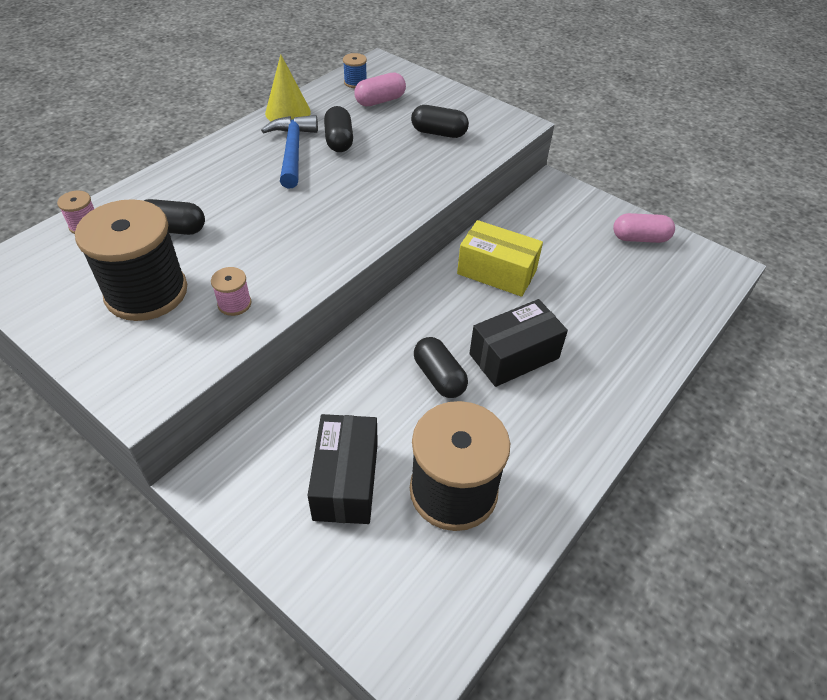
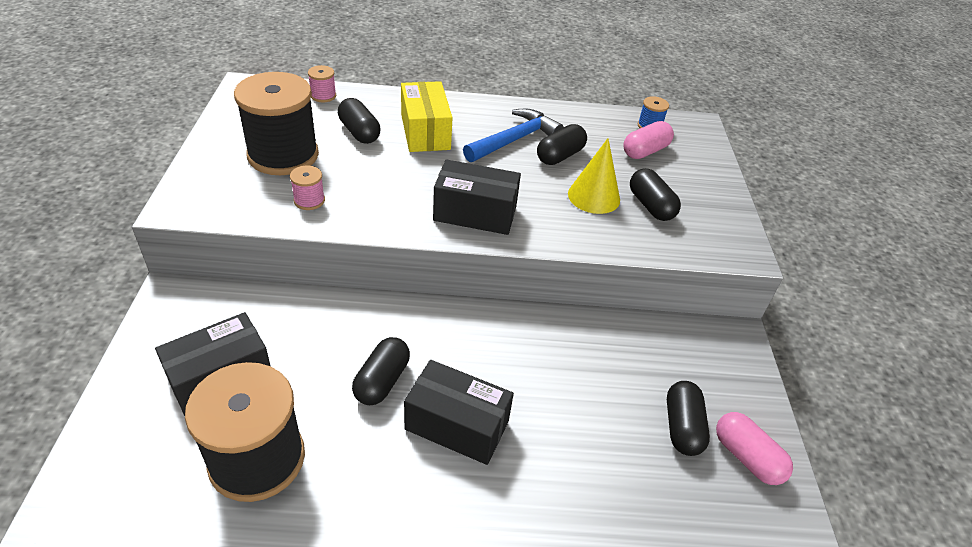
camera: 50 degrees right, 5 degrees down
yellow cone [265,54,311,121] -> yellow cone moved to [568,138,620,214]
pink capsule [354,73,406,106] -> pink capsule turned 60 degrees counterclockwise [623,121,674,159]
yellow box [457,220,543,297] -> yellow box moved to [401,81,452,152]
none -> black box [433,159,521,235]
none -> black capsule [667,381,710,456]

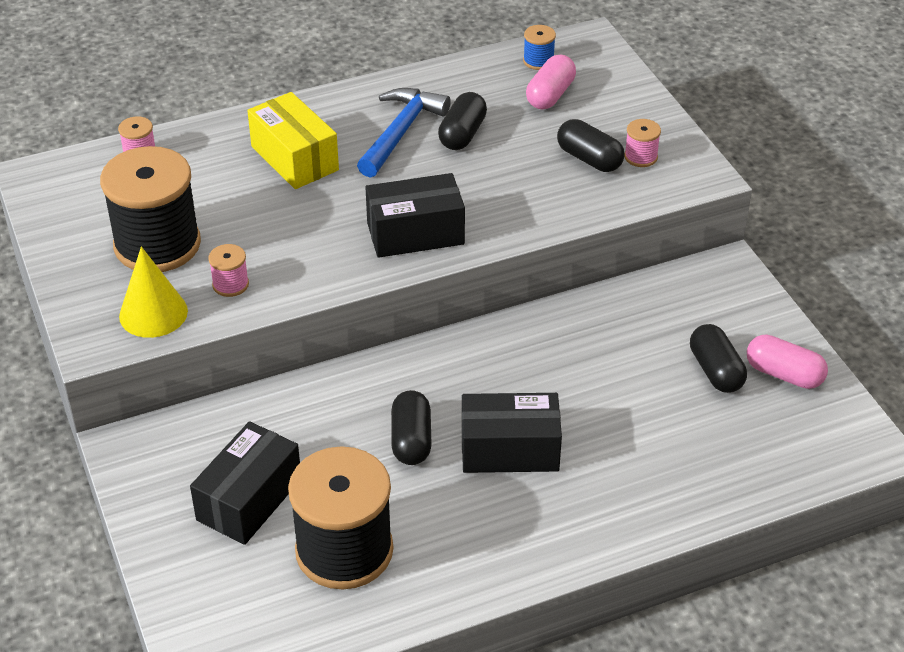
camera: 20 degrees left, 0 degrees up
black capsule [338,98,380,144] -> none
yellow cone [568,138,620,214] -> yellow cone moved to [119,247,188,338]
none -> pink spool [624,119,661,167]

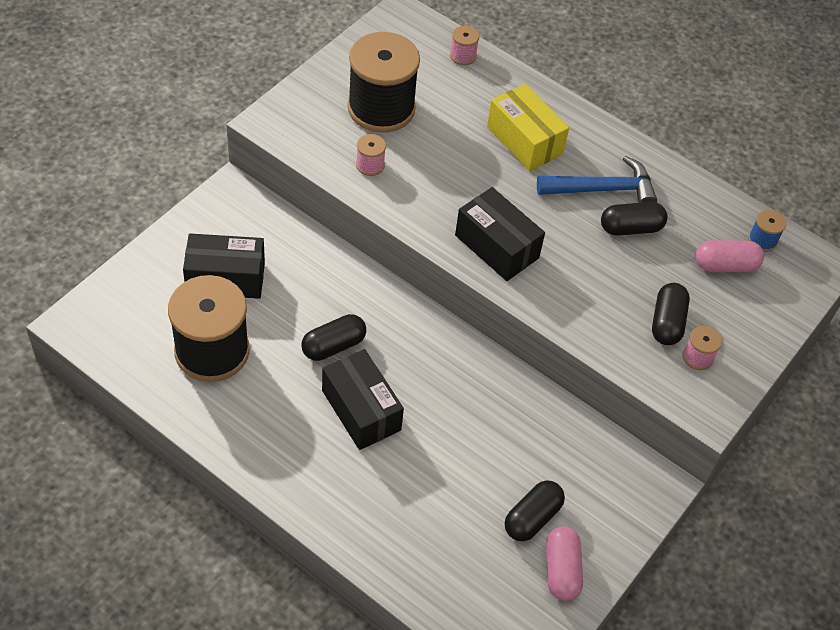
camera: 55 degrees right, 10 degrees up
yellow cone [119,247,188,338] -> none
yellow box [247,92,339,189] -> yellow box turned 60 degrees counterclockwise [487,84,569,171]

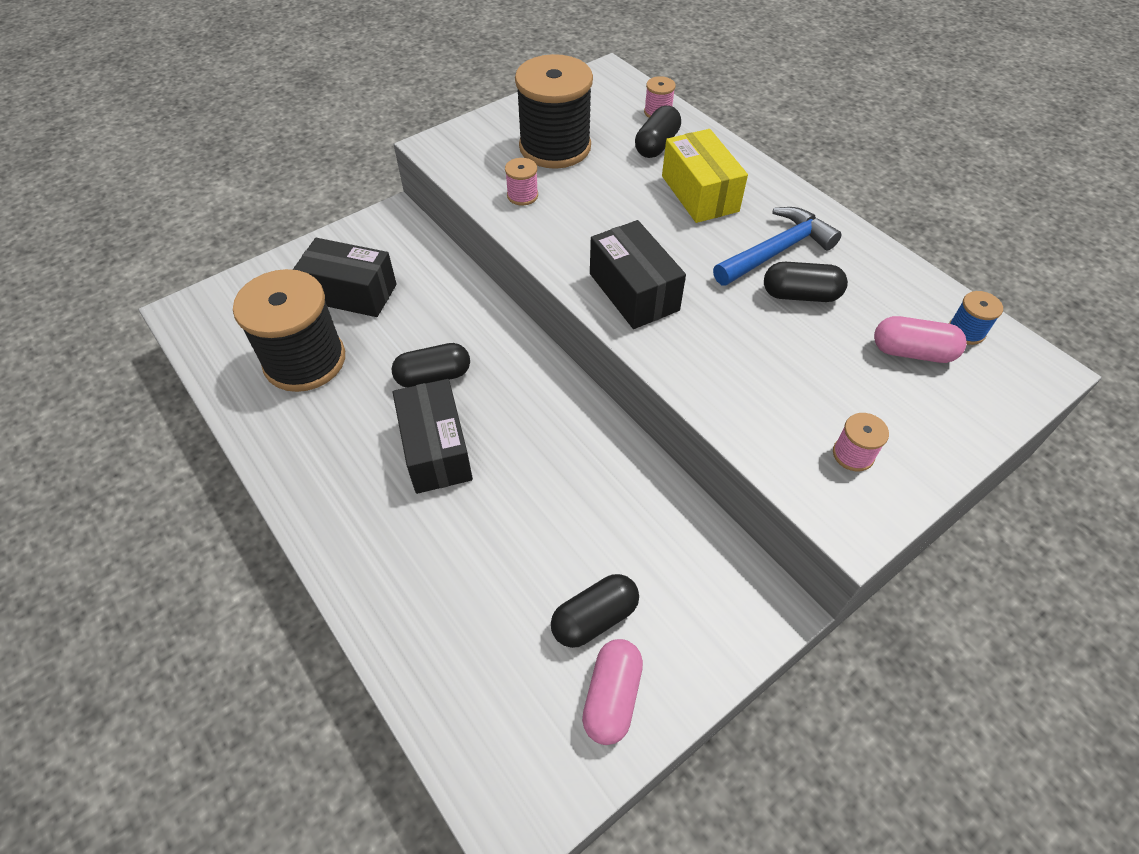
camera: 20 degrees right, 0 degrees up
blue hammer [537,156,657,203] -> blue hammer turned 45 degrees counterclockwise [713,207,842,286]
black capsule [652,283,690,345] -> black capsule moved to [635,106,681,158]

